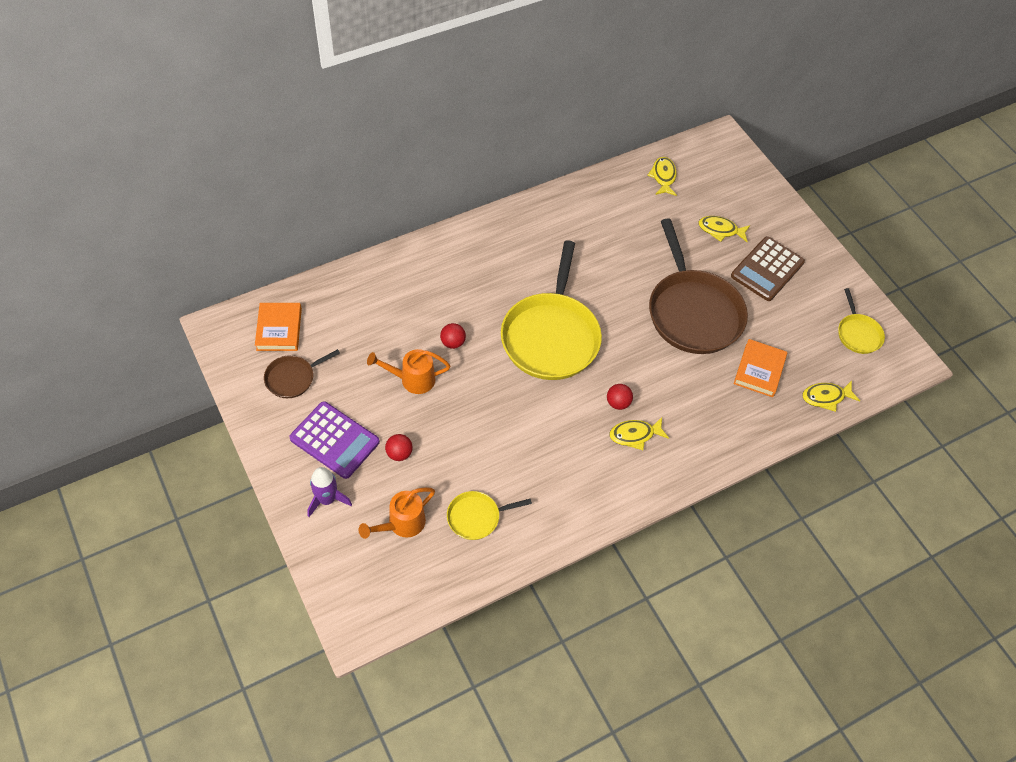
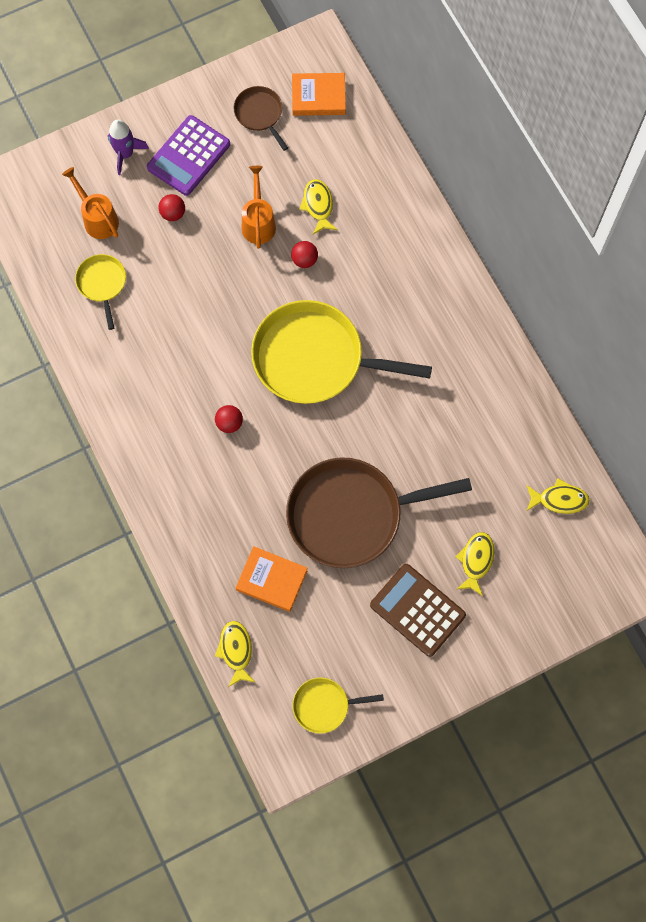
camera: 95 degrees right, 15 degrees up
yellow fish [610,417,669,450] -> yellow fish moved to [299,179,338,234]

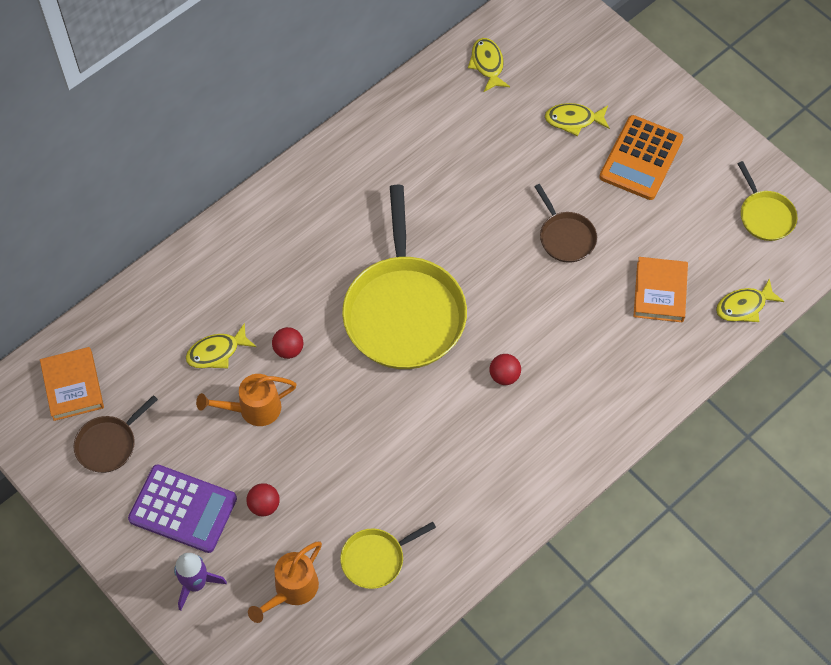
camera: 105 degrees left, 10 degrees down
brown pan [286,457,472,568] -> brown pan [534,184,597,263], size x0.47
brown calculator [370,564,466,657] -> orange calculator [599,115,683,200]

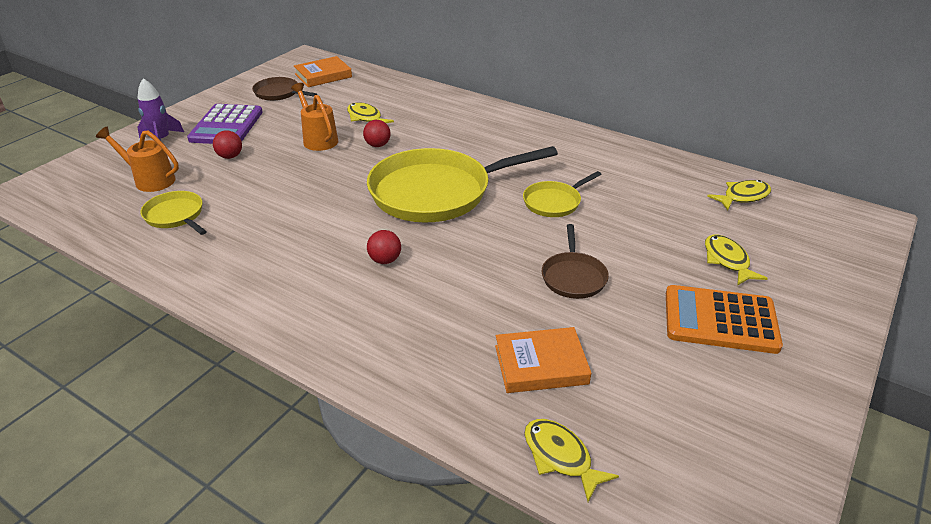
camera: 75 degrees right, 25 degrees down
brown pan [534,184,597,263] -> brown pan turned 45 degrees counterclockwise [542,224,609,299]
yellow pan [737,161,797,241] -> yellow pan moved to [523,171,602,217]

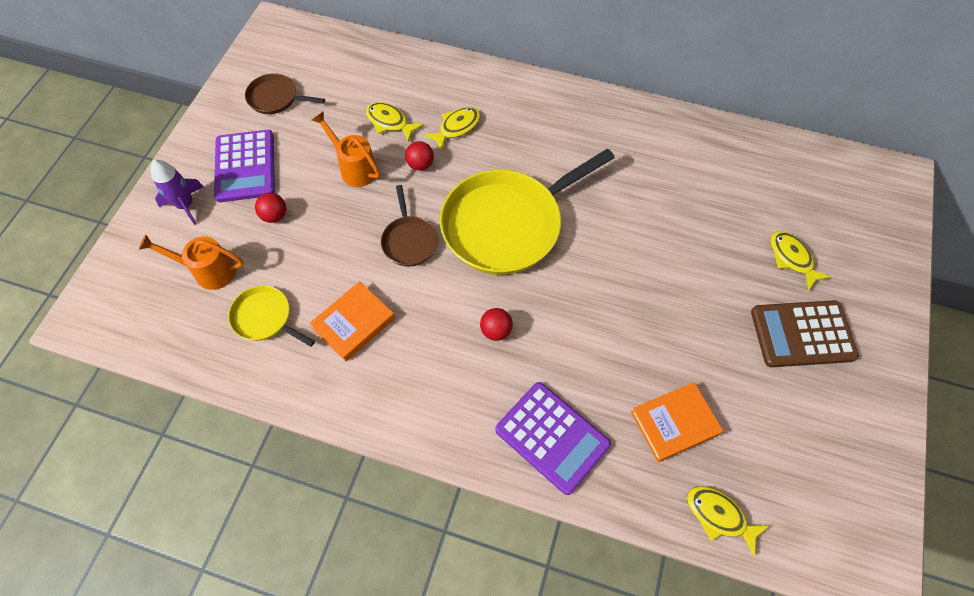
camera: 15 degrees left, 25 degrees up
orange book [294,56,352,87] -> orange book moved to [310,281,395,362]
yellow pan [523,171,602,217] -> none
brown pan [542,224,609,299] -> brown pan moved to [381,185,438,266]
orange calculator [666,285,783,354] -> brown calculator [751,300,859,367]
yellow fish [707,180,771,210] -> yellow fish moved to [424,107,481,150]
none -> purple calculator [495,382,611,495]

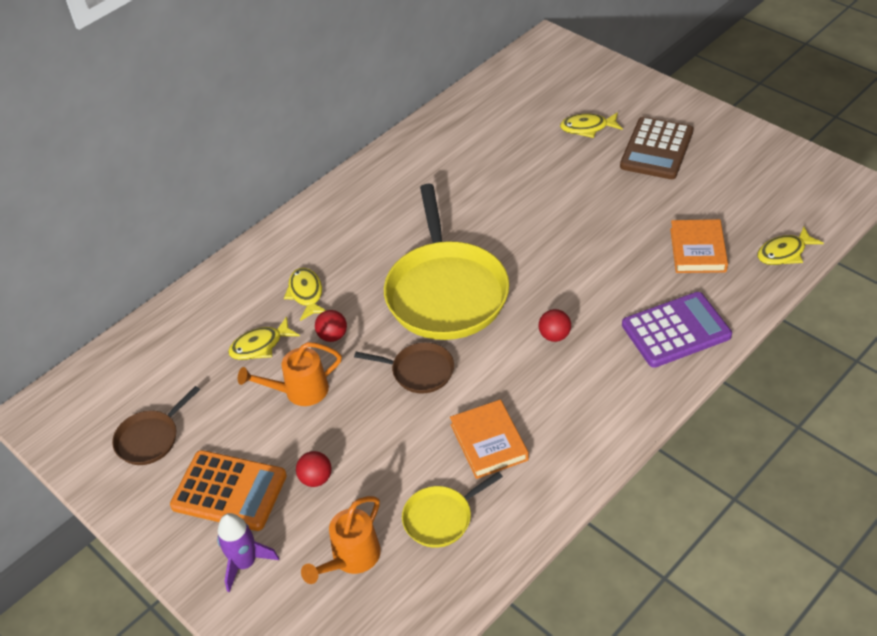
camera: 60 degrees left, 15 degrees down
purple calculator [214,130,275,202] -> orange calculator [170,450,287,531]

